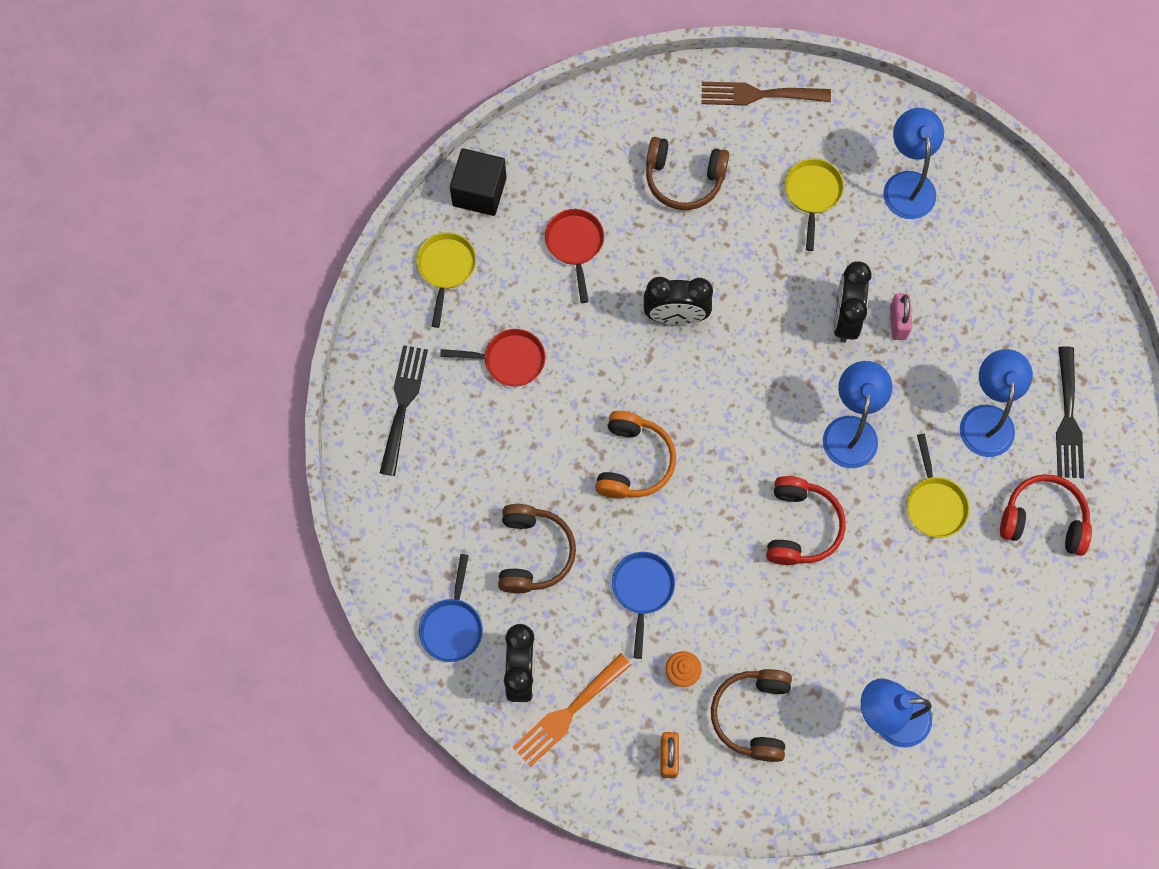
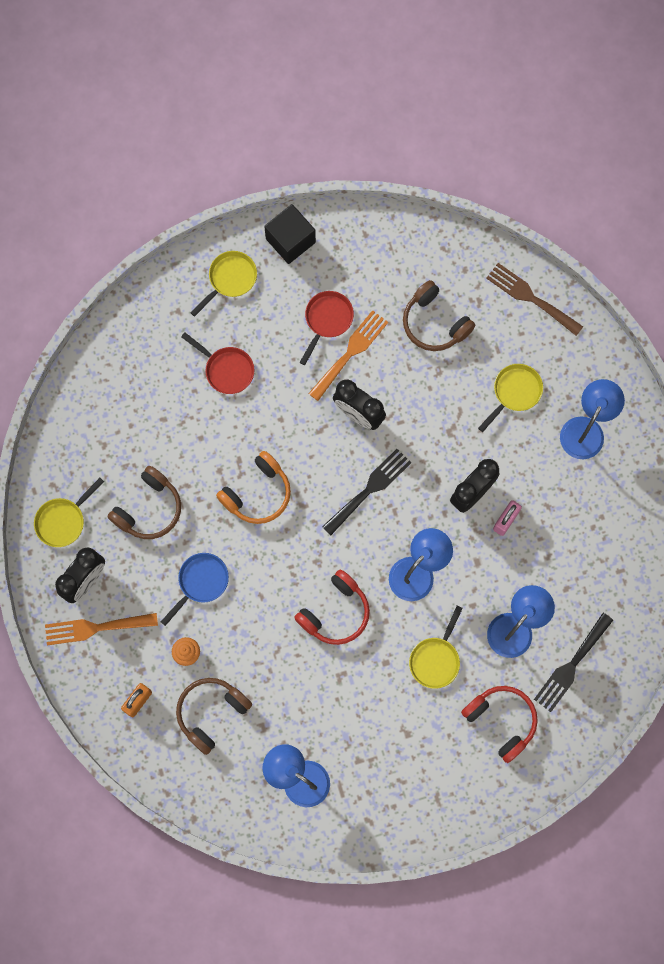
camera: 35 degrees right, 5 degrees up
black fork [380,345,428,476] -> black fork moved to [322,449,411,536]
blue pan [419,554,483,662] -> yellow pan [34,478,104,547]
none -> orange fork [308,310,388,401]

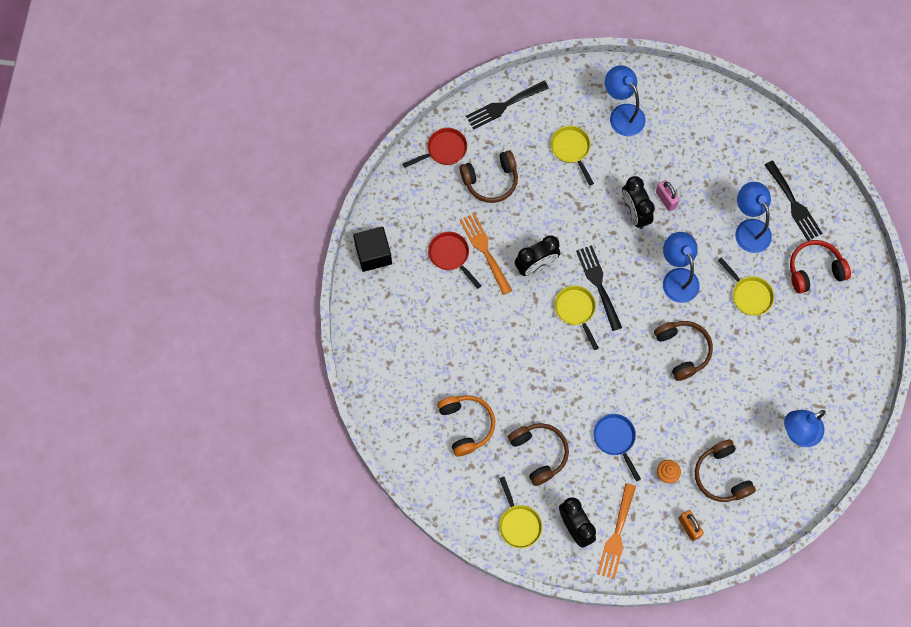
camera: 65 degrees left, 5 degrees down
red pan [181,333,254,394] -> red pan moved to [403,128,467,168]
yellow pan [190,251,257,317] -> yellow pan moved to [554,286,599,350]
orange headphones [216,451,291,524] -> orange headphones moved to [437,395,495,456]
red headphones [294,570,370,645] -> brown headphones [654,321,713,381]
brown fork [486,263,583,336] -> black fork [466,81,549,130]

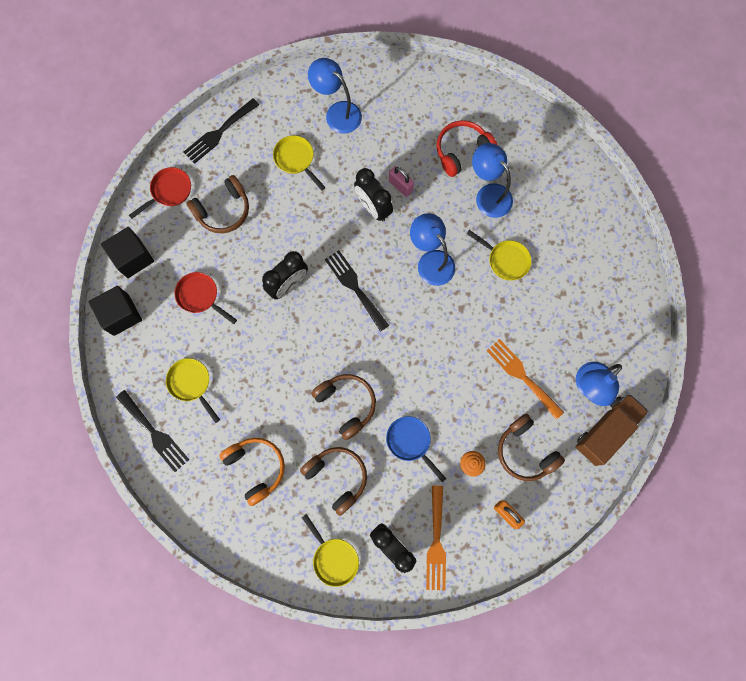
camera: 15 degrees left, 5 degrees up
orange fork [459,213,512,295] -> orange fork moved to [487,339,564,419]
yellow pan [554,286,599,350] -> yellow pan moved to [166,358,220,423]
brown headphones [654,321,713,381] -> brown headphones moved to [311,374,376,440]
black fork [765,161,822,241] -> black fork moved to [116,390,189,472]
red headphones [790,240,851,294] -> red headphones moved to [437,120,497,177]
none -> black cube [101,227,154,278]
none -> brown truck [576,393,649,466]

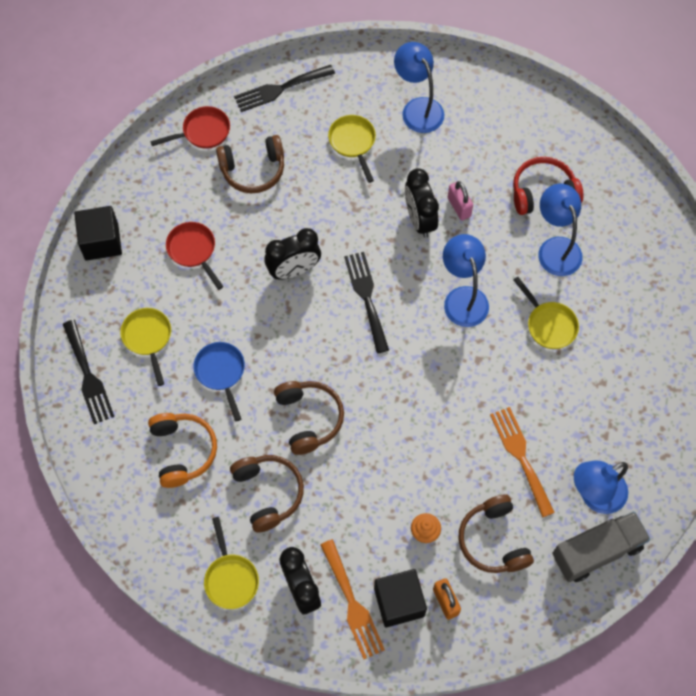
camera: 20 degrees right, 10 degrees down
black cube [101,227,154,278] -> black cube moved to [374,569,427,628]
blue pan [386,416,446,482] -> blue pan moved to [193,342,245,421]
orange fork [426,486,446,590] -> orange fork turned 45 degrees counterclockwise [320,539,385,659]
brown truck [576,393,649,466] -> grey truck [552,511,651,582]

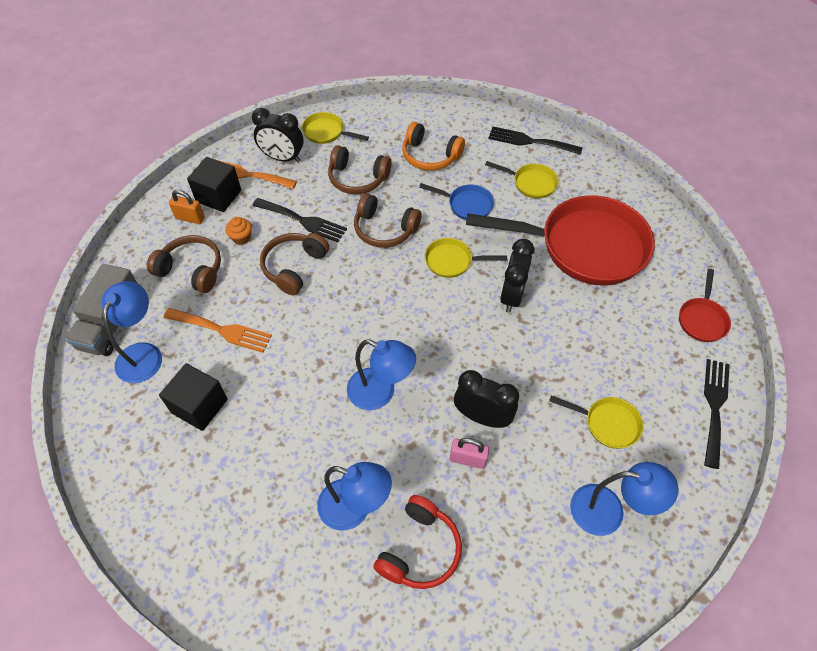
camera: 130 degrees right, 10 degrees down
black cube [74,206,122,261] -> black cube moved to [159,363,228,431]
red pan [166,222,224,290] -> red pan [466,195,655,286], size x2.30
brown headphones [216,135,284,193] -> brown headphones moved to [260,233,329,295]
black fork [344,252,389,353] -> black fork moved to [252,198,347,242]
yellow pan [513,277,579,349] -> yellow pan moved to [425,238,507,278]

